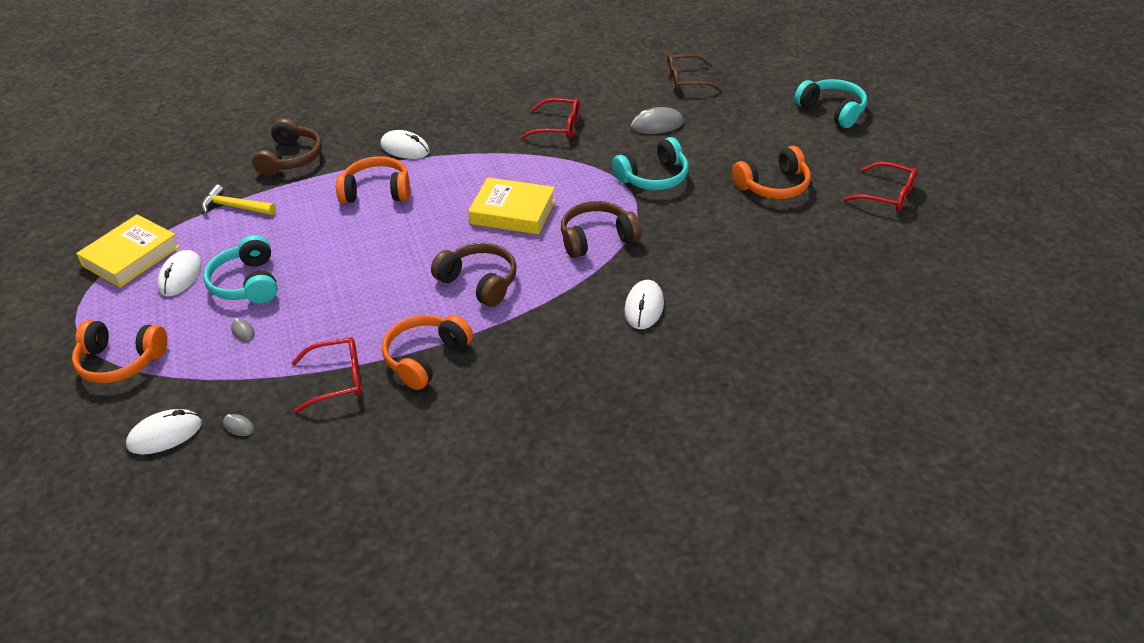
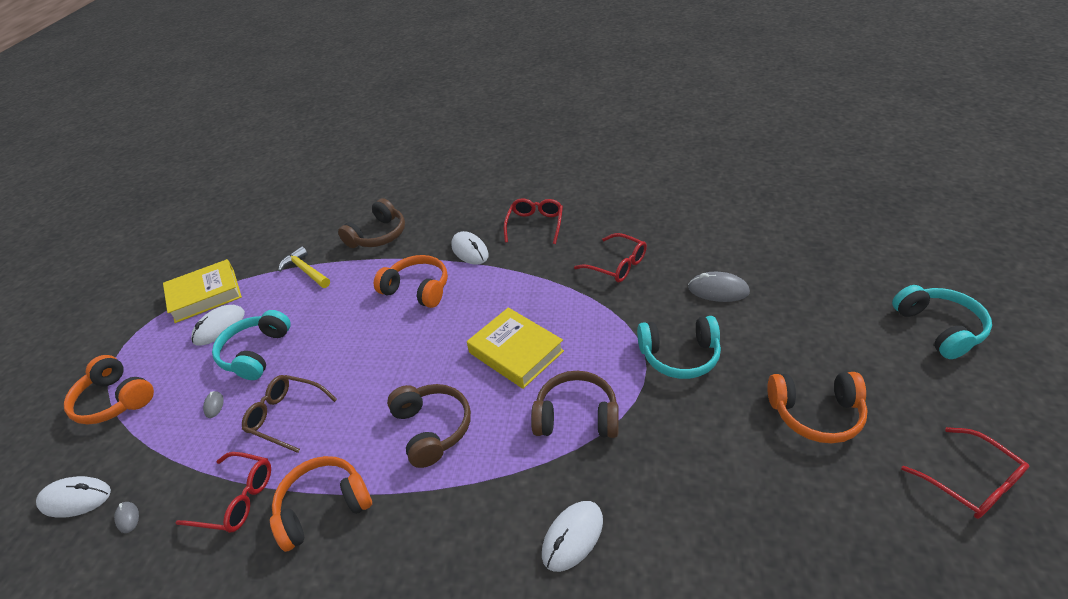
camera: 30 degrees right, 0 degrees up
brown glasses [667,54,723,91] -> brown glasses moved to [242,375,337,453]
none -> red glasses [504,198,563,244]

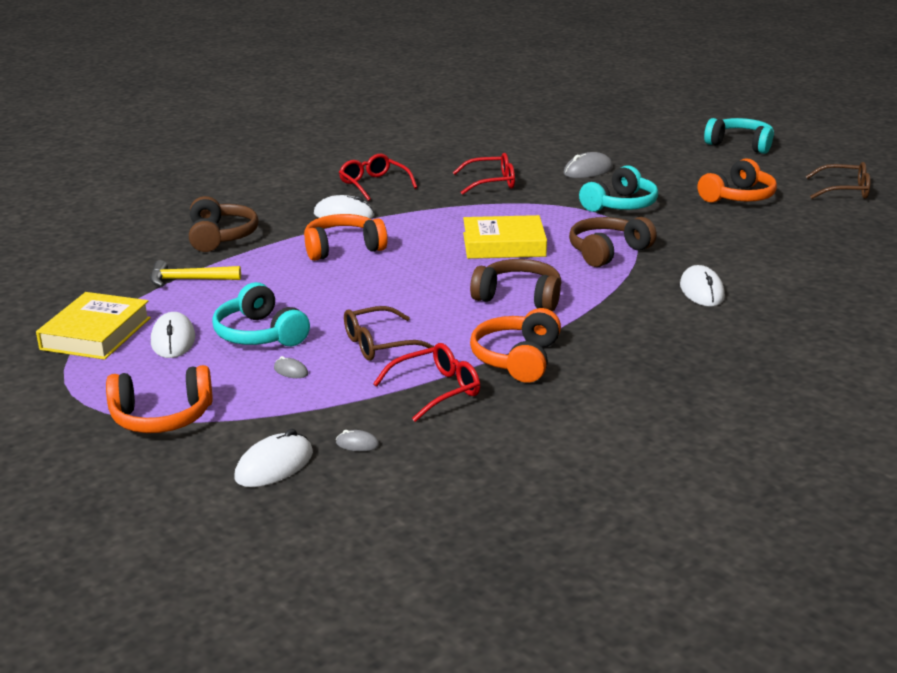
camera: 50 degrees left, 15 degrees down
red glasses [901,427,1029,519] -> brown glasses [806,162,871,199]

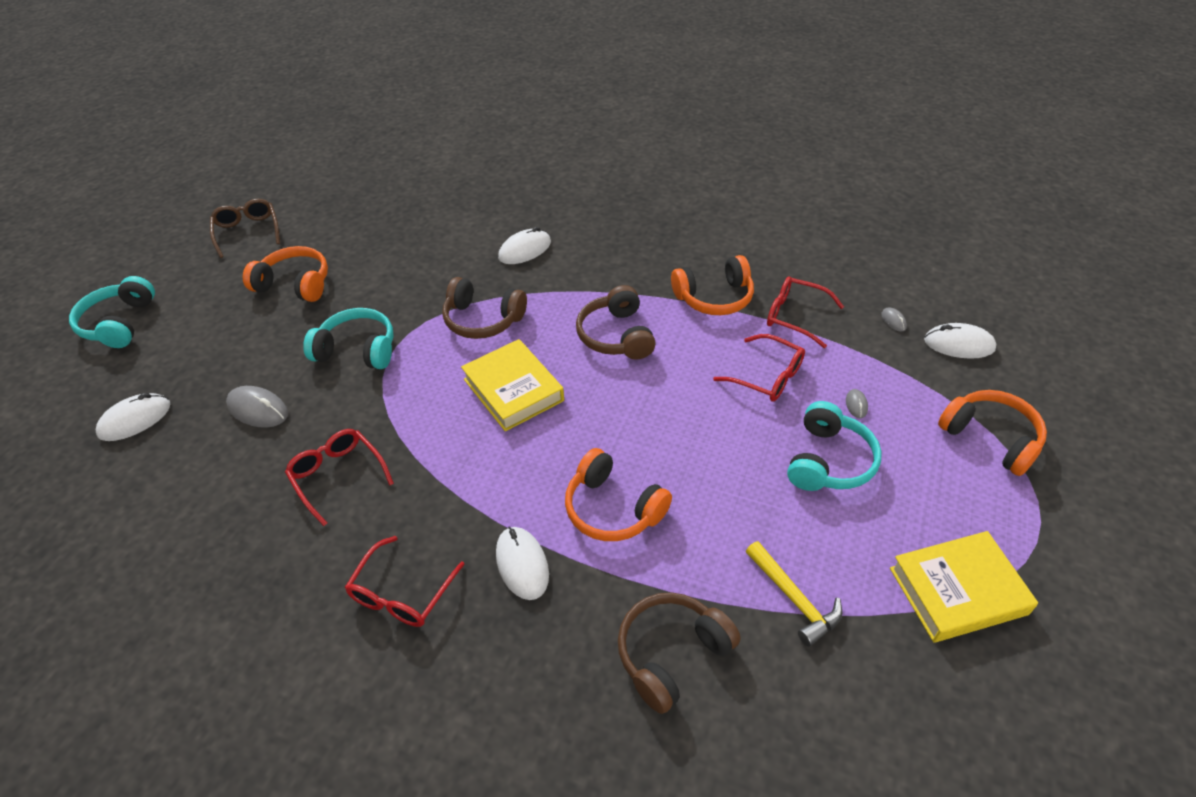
camera: 120 degrees left, 20 degrees up
white mouse [151,312,195,358] -> white mouse moved to [96,393,171,441]
brown glasses [344,306,435,361] -> red glasses [713,334,805,402]

